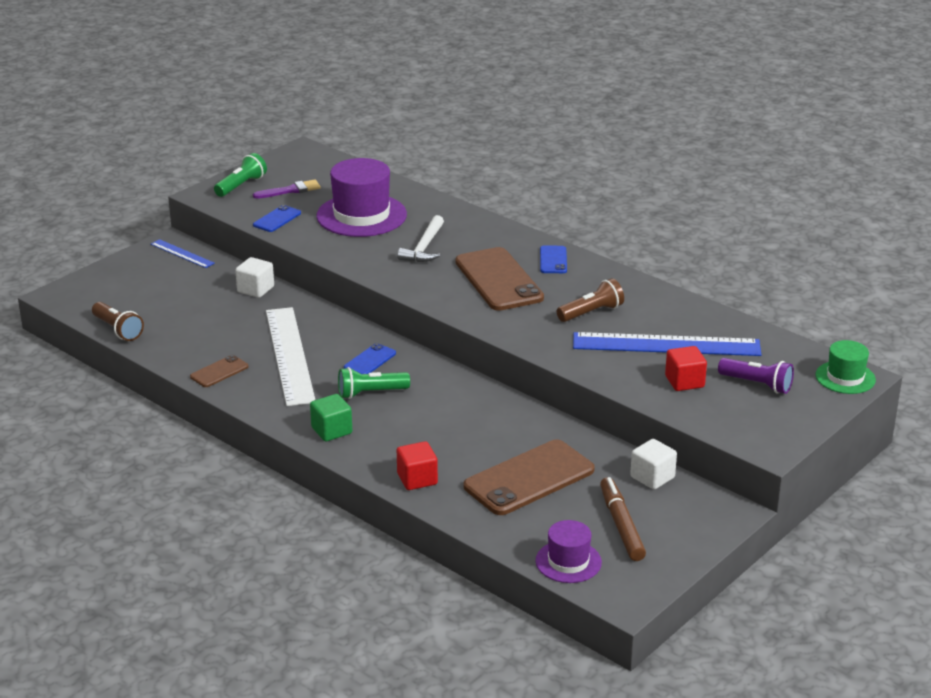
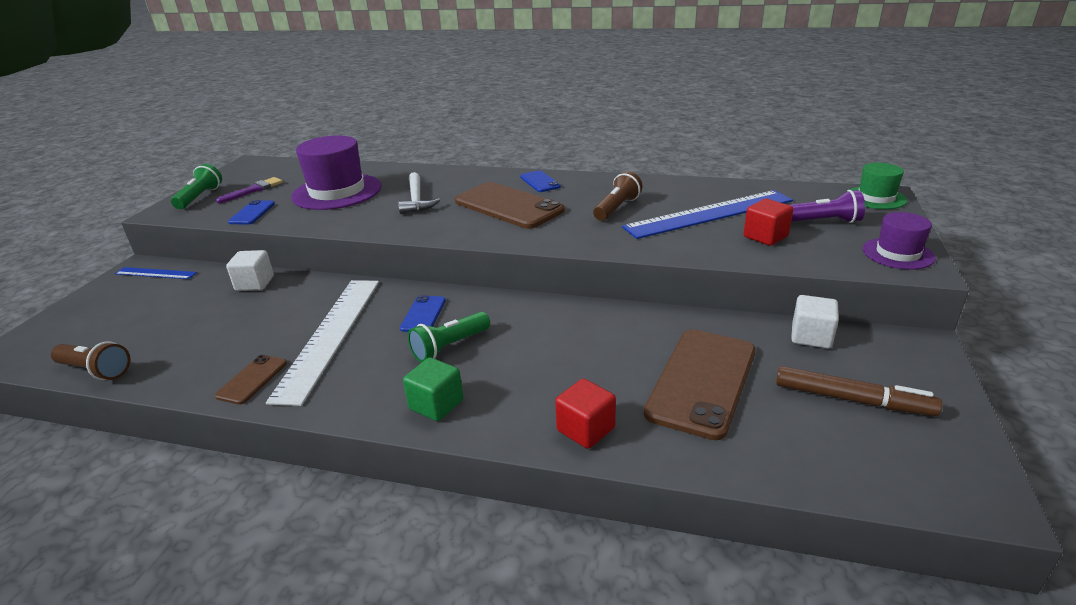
camera: 25 degrees left, 0 degrees up
white ruler [266,307,315,406] -> white ruler turned 45 degrees clockwise [266,280,379,406]
purple hat [535,520,602,583] -> purple hat moved to [863,212,936,270]
brown marker [600,477,646,561] -> brown marker turned 150 degrees clockwise [776,366,943,416]

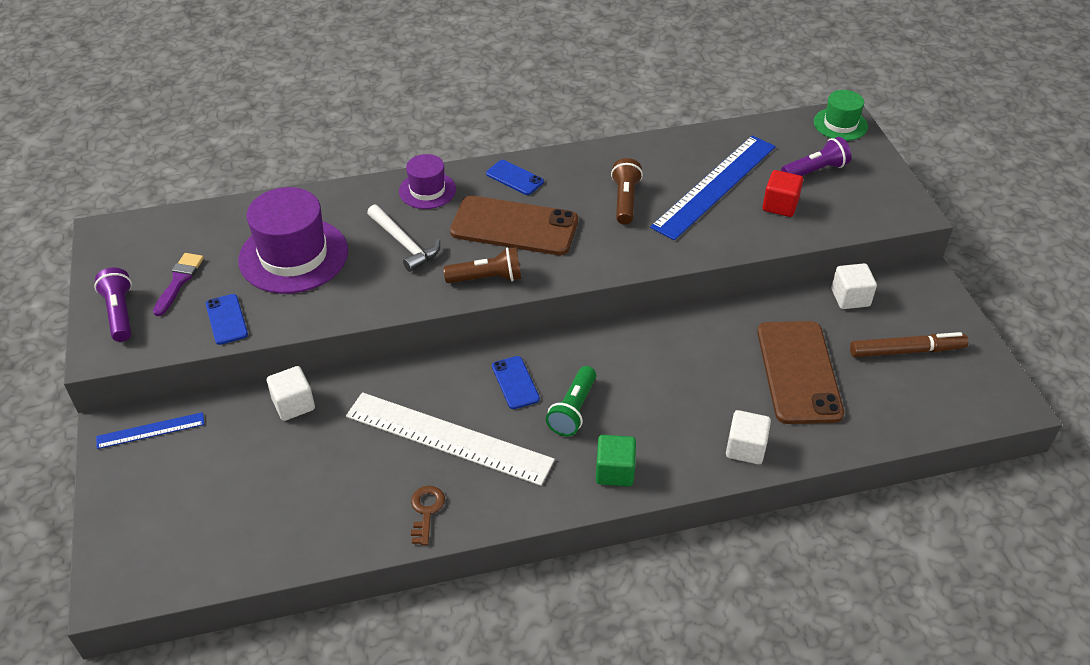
camera: 30 degrees left, 15 degrees up
brown flashlight [51,341,130,380] -> brown flashlight moved to [443,247,521,283]
green flashlight [171,164,222,209] -> purple flashlight [94,268,132,342]
brown phone [215,355,287,405] -> brown key [411,486,445,545]
white ruler [266,280,379,406] -> white ruler turned 45 degrees counterclockwise [346,392,555,486]
red cube [555,379,616,449] -> white cube [726,410,771,464]
purple hat [863,212,936,270] -> purple hat moved to [399,154,456,209]

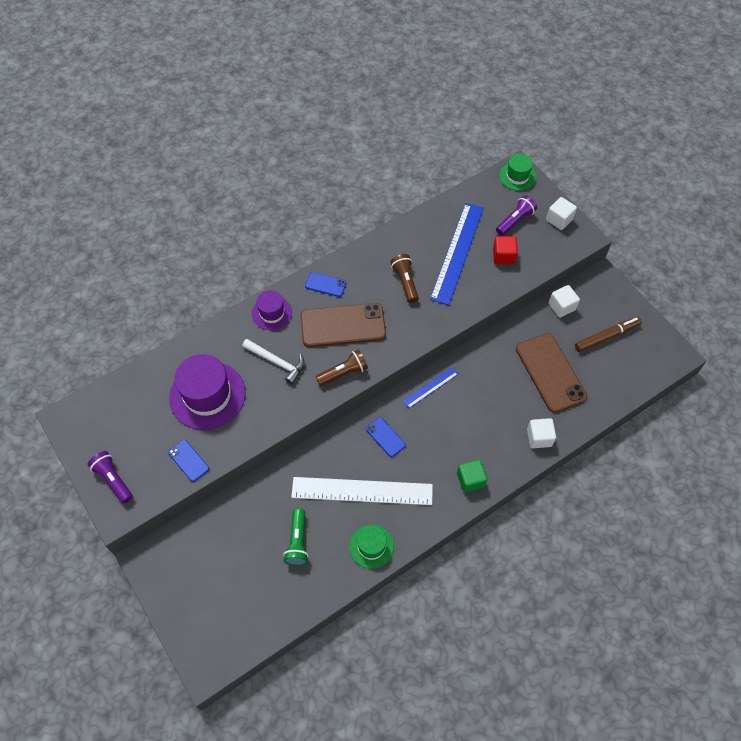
camera: 20 degrees left, 15 degrees up
blue ruler [96,412,205,449] -> blue ruler moved to [403,367,458,408]
purple brush [153,253,204,316] -> none
white cube [267,366,315,421] -> white cube moved to [546,197,577,230]
brown key [411,486,445,545] -> green hat [349,525,394,569]
green flashlight [546,366,596,436] -> green flashlight moved to [283,508,308,566]

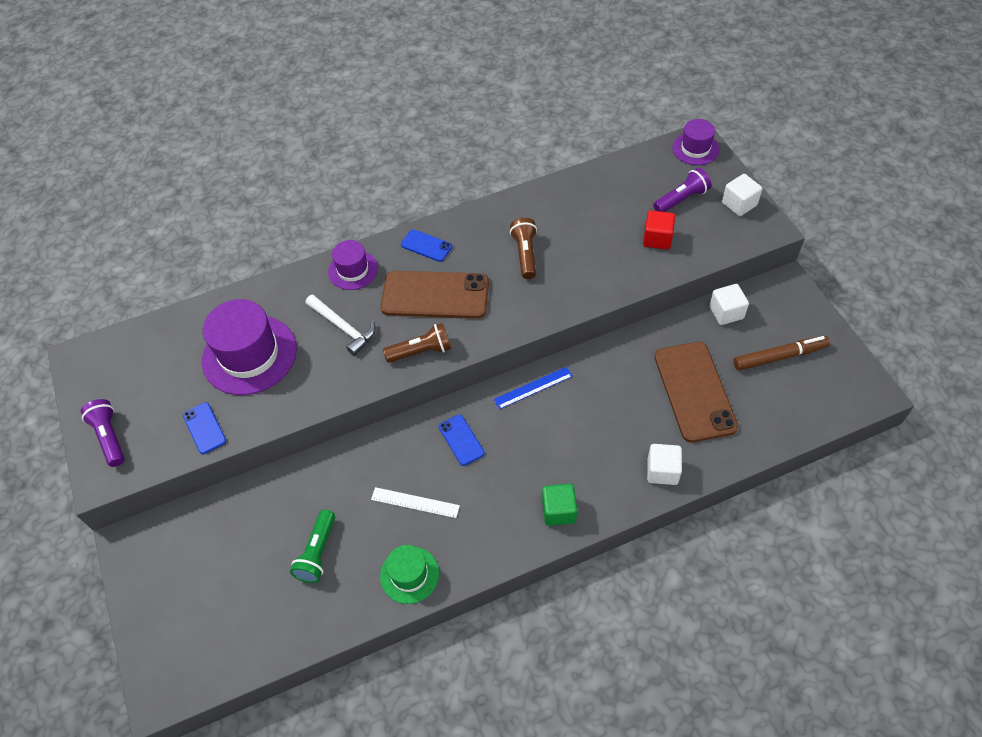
camera: 15 degrees right, 5 degrees down
white ruler [291,477,433,505] -> white ruler [371,487,460,518], size x0.49
blue ruler [430,203,484,305] -> none
green hat [499,154,536,191] -> purple hat [672,119,719,165]

